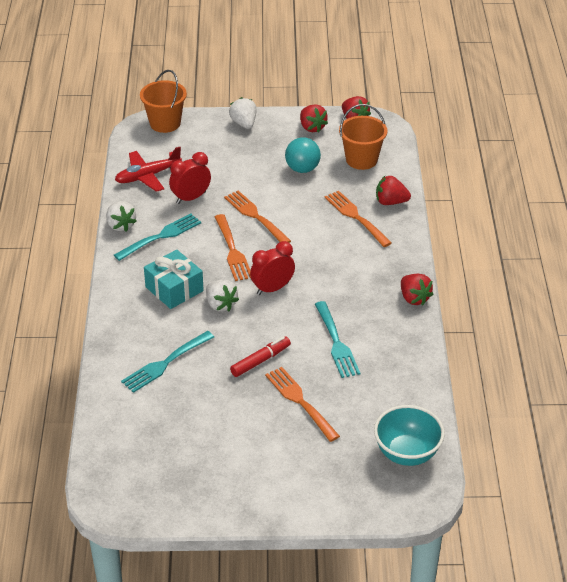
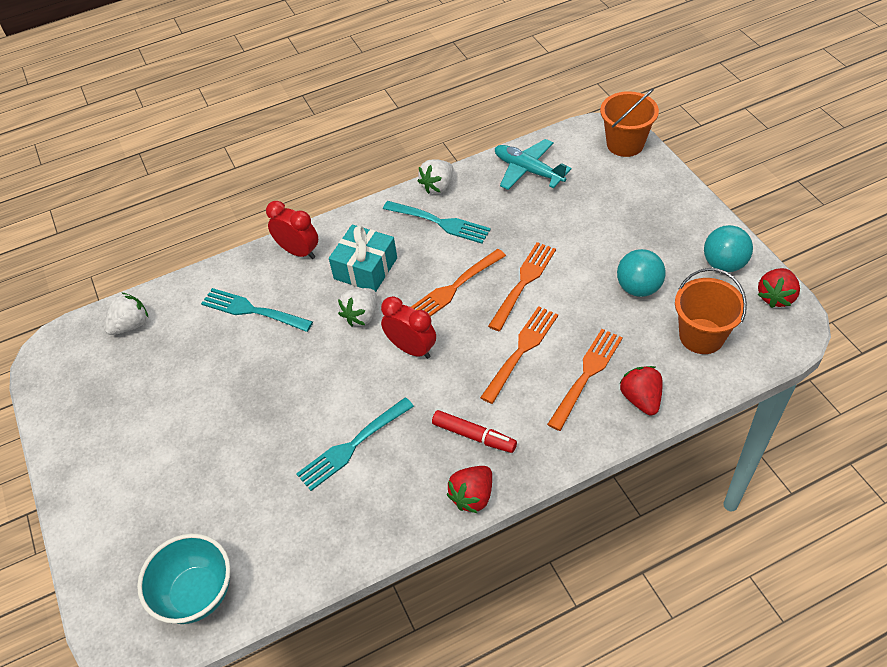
camera: 70 degrees right, 10 degrees up
red plane [115,147,182,192] -> turquoise plane [495,139,571,190]
red clock [169,152,211,204] -> red clock moved to [266,201,318,259]
white strawberry [229,97,257,129] -> white strawberry moved to [104,292,148,335]
red marker [230,336,291,377] -> red marker moved to [432,410,517,453]
orange fork [265,367,340,442] -> orange fork moved to [480,306,558,404]
red strawberry [300,104,328,133] -> turquoise ball [704,225,753,272]

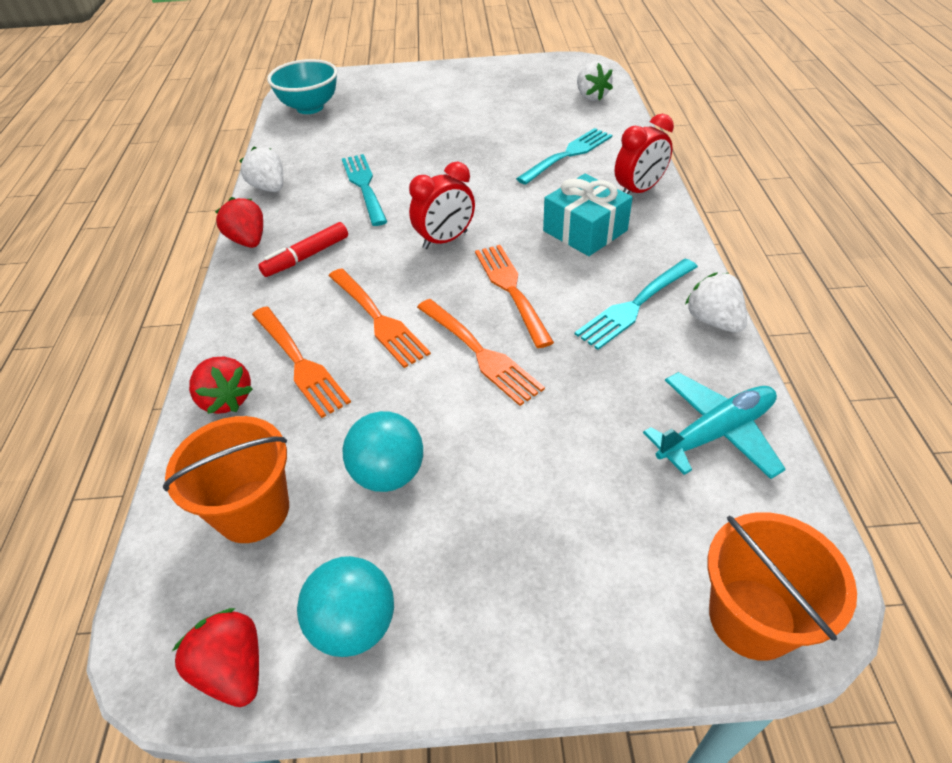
camera: 110 degrees right, 5 degrees down
white strawberry [338,288,377,327] -> white strawberry moved to [240,147,283,192]
red strawberry [619,366,663,416] -> red strawberry turned 45 degrees clockwise [189,357,253,414]

